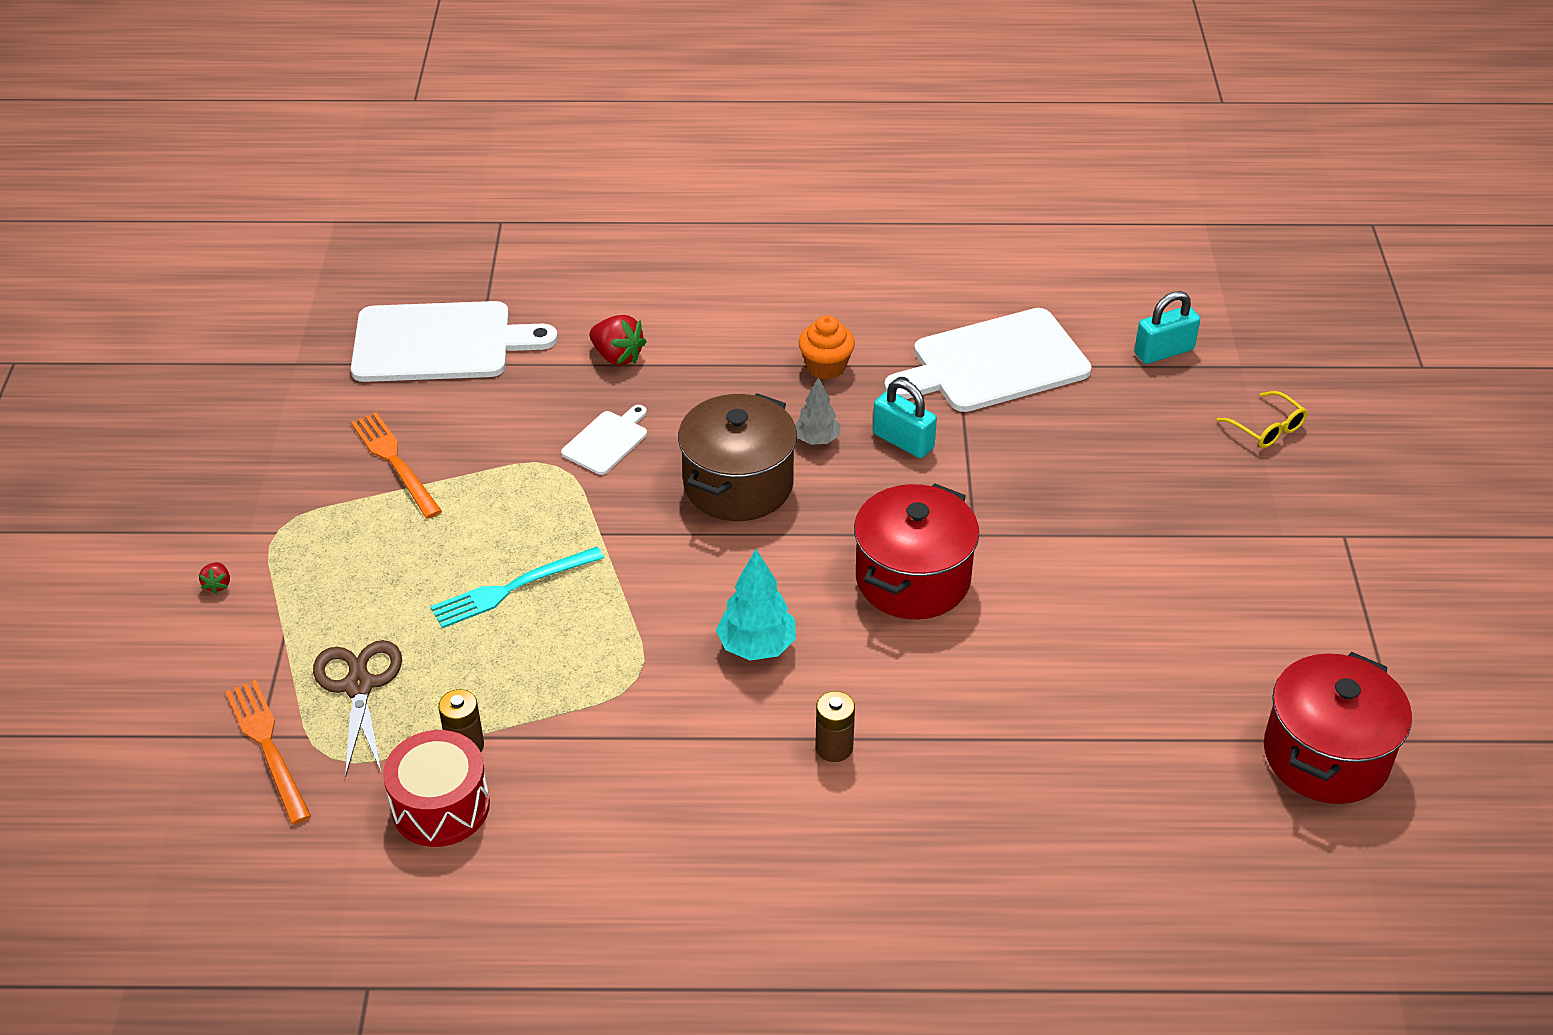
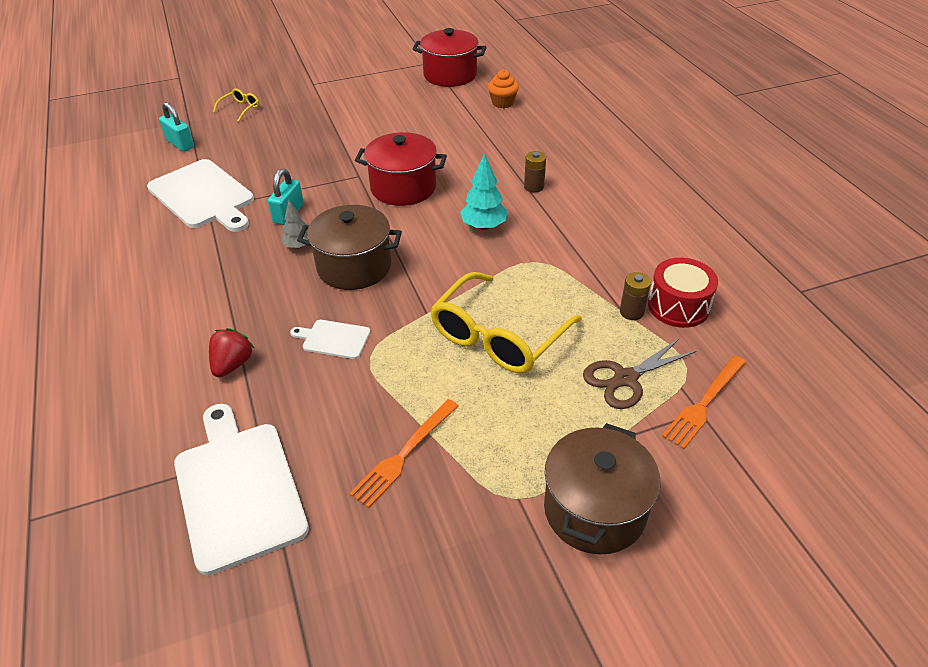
camera: 110 degrees left, 0 degrees up
red strawberry [199,562,230,594] -> brown pot [544,423,661,555]
turquoise fork [430,547,604,628] -> yellow glasses [430,272,582,373]
orange cupcake [799,315,855,380] -> orange cupcake moved to [488,69,519,108]

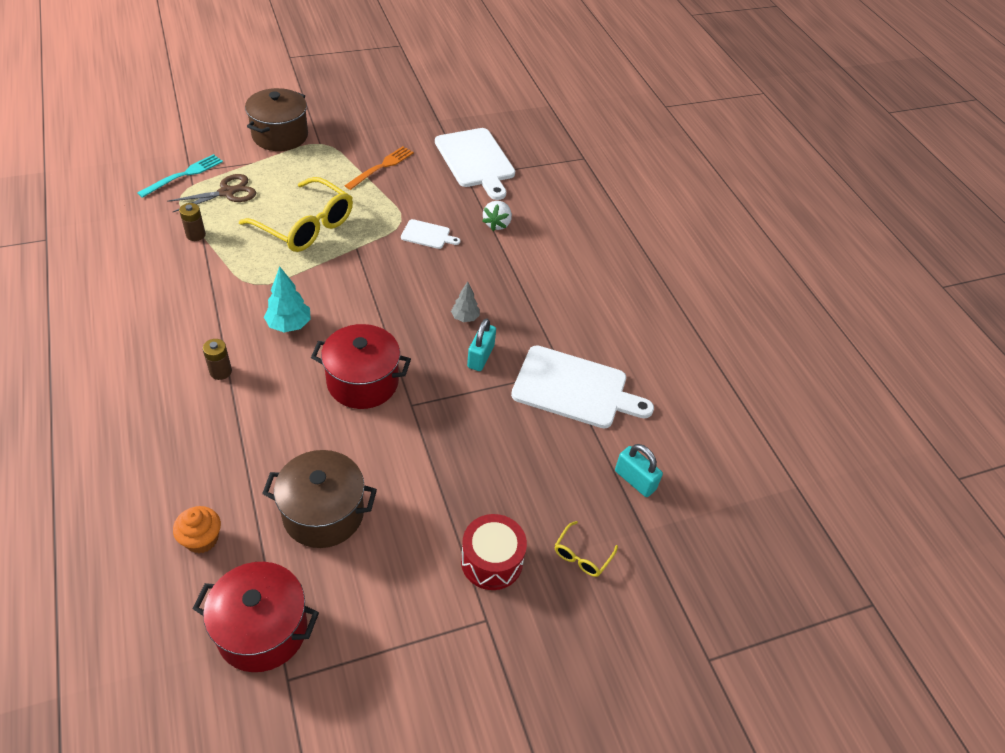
camera: 175 degrees right, 5 degrees up
white cutting board [147,159,254,232] -> white cutting board turned 150 degrees clockwise [511,345,654,429]
red strawberry [209,328,254,378] -> white strawberry [482,201,512,231]
brown pot [297,205,402,290] -> brown pot moved to [262,450,377,548]
yellow glasses [430,272,582,373] -> yellow glasses turned 90 degrees clockwise [239,177,353,252]
red drum [648,258,718,328] -> red drum moved to [461,514,527,590]
orange fork [662,355,746,449] -> turquoise fork [137,154,223,198]

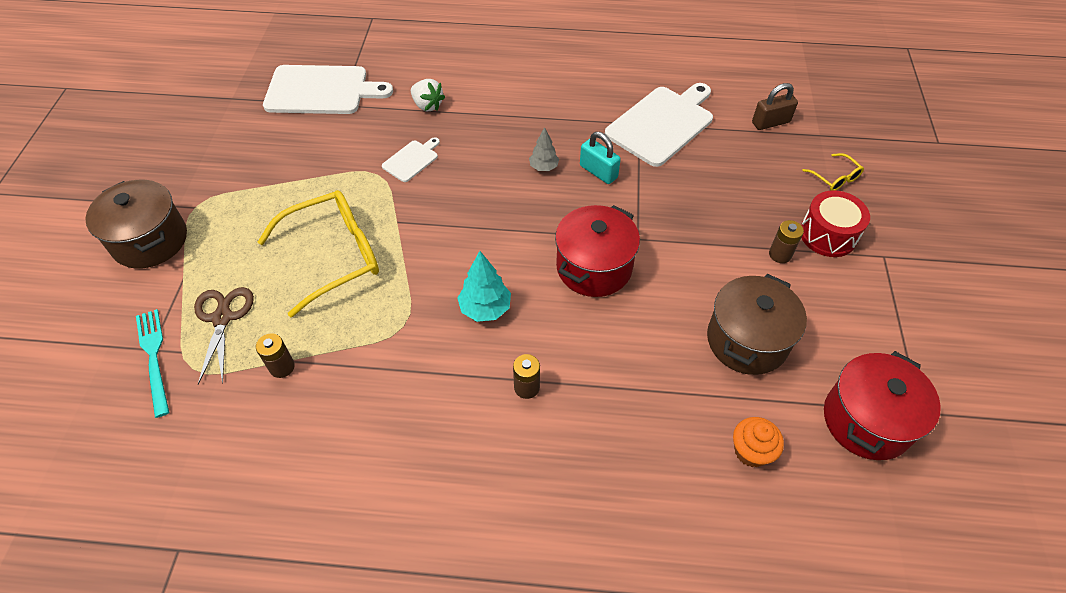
camera: 60 degrees left, 5 degrees up
orange fork [344,146,414,190] -> none
turquoise padlock [615,444,663,497] -> brown padlock [752,83,798,130]
none -> brown battery [769,220,804,263]

